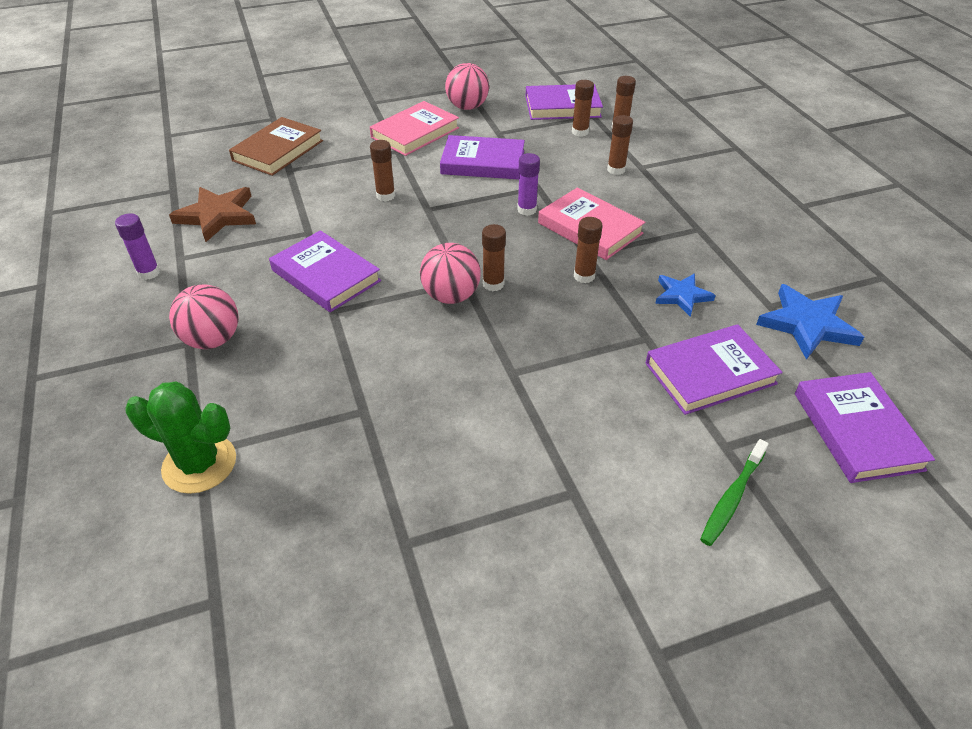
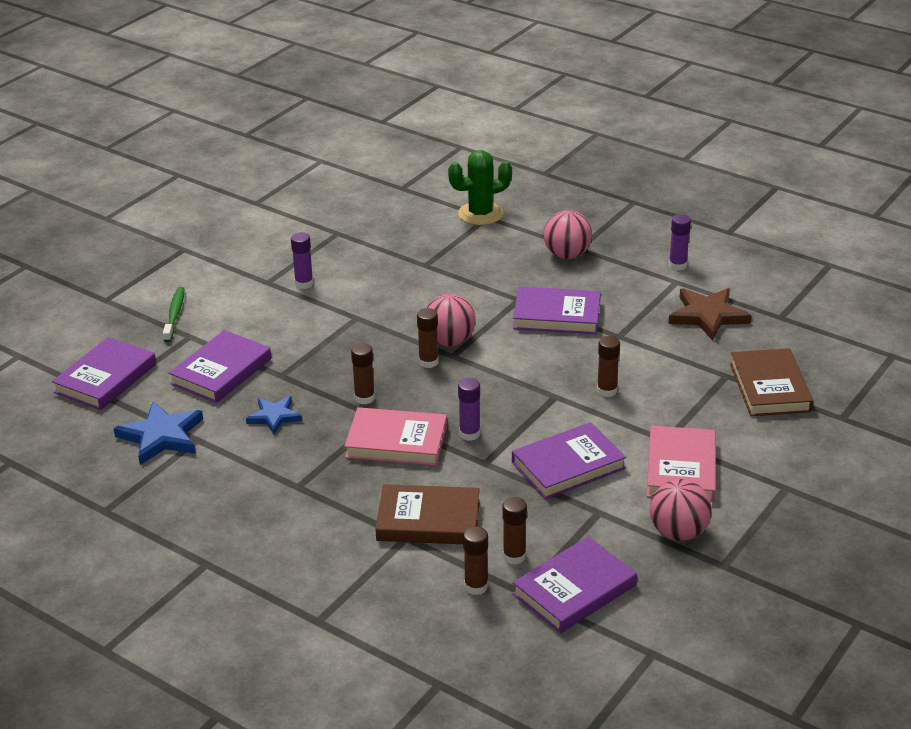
camera: 145 degrees right, 10 degrees down
brown glue stick [607,115,633,175] -> brown book [375,484,480,544]
purple book [795,372,935,483] -> purple book turned 75 degrees clockwise [52,337,156,410]
none -> purple glue stick [291,232,313,289]

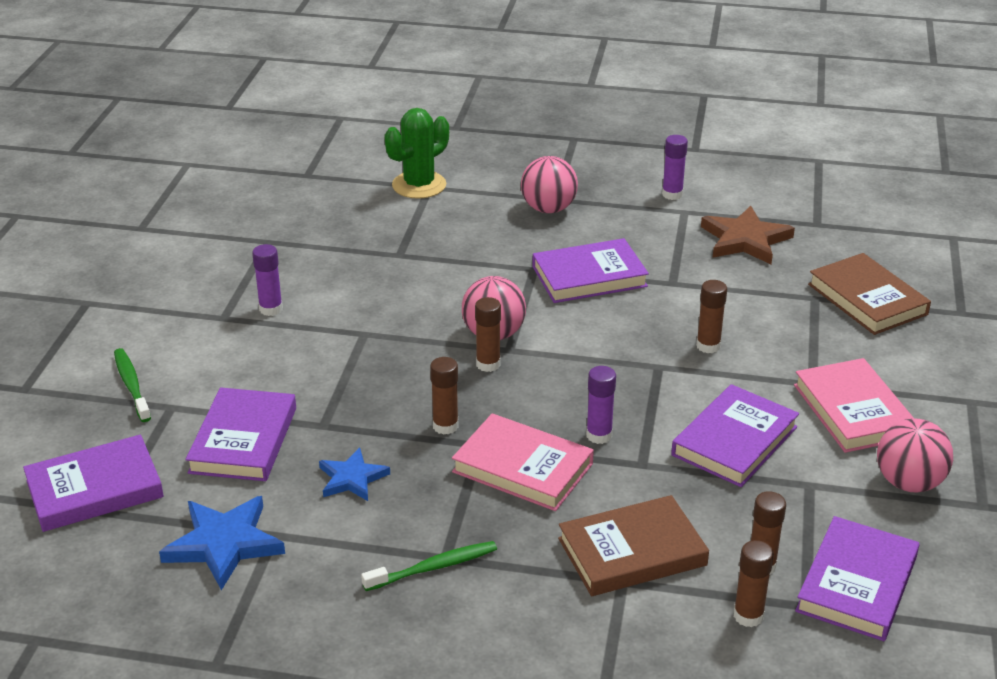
camera: 25 degrees left, 0 degrees up
purple book [52,337,156,410] -> purple book turned 60 degrees clockwise [23,434,164,532]
pink book [344,407,447,466] -> pink book turned 45 degrees clockwise [452,413,594,511]
none -> green toothbrush [361,541,497,591]

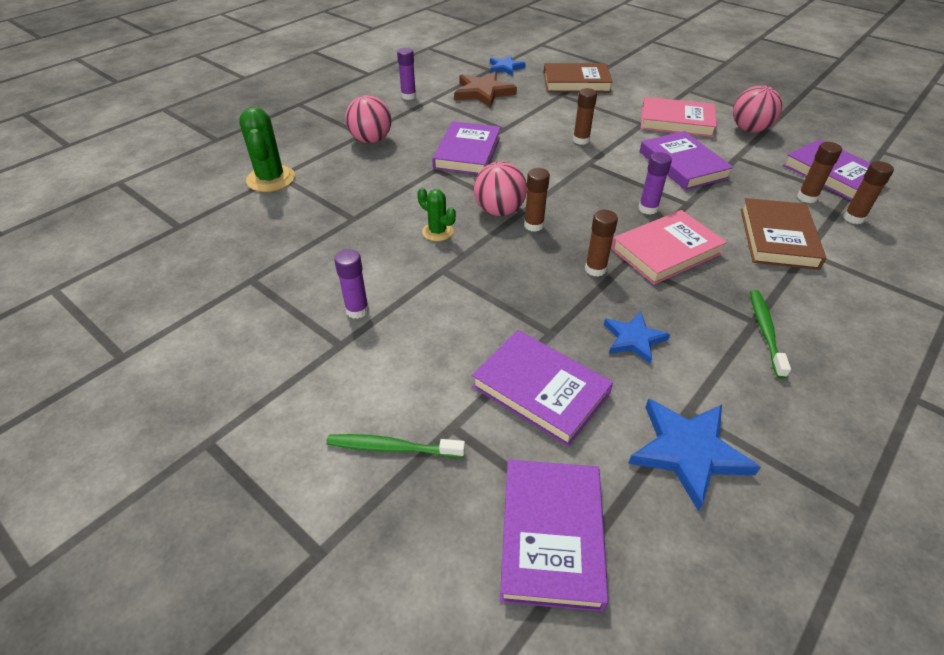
camera: 60 degrees left, 10 degrees up
none -> green cactus [417,187,456,241]
none -> blue star [490,55,526,76]

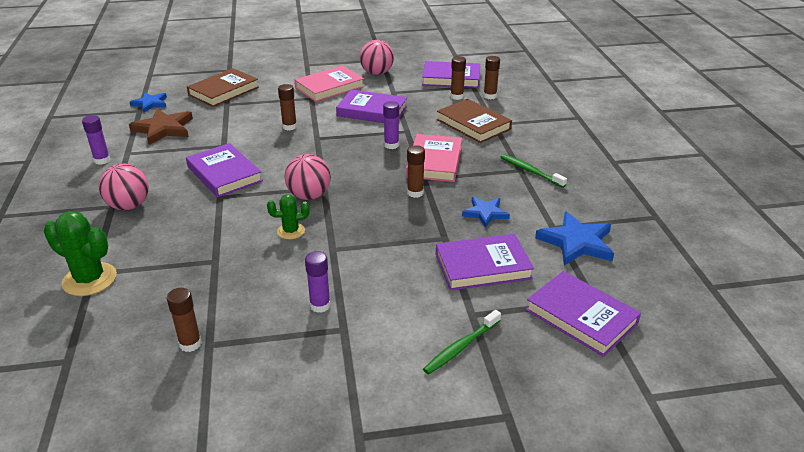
camera: 50 degrees left, 10 degrees down
brown glue stick [524,168,550,232] -> brown glue stick moved to [167,288,202,352]

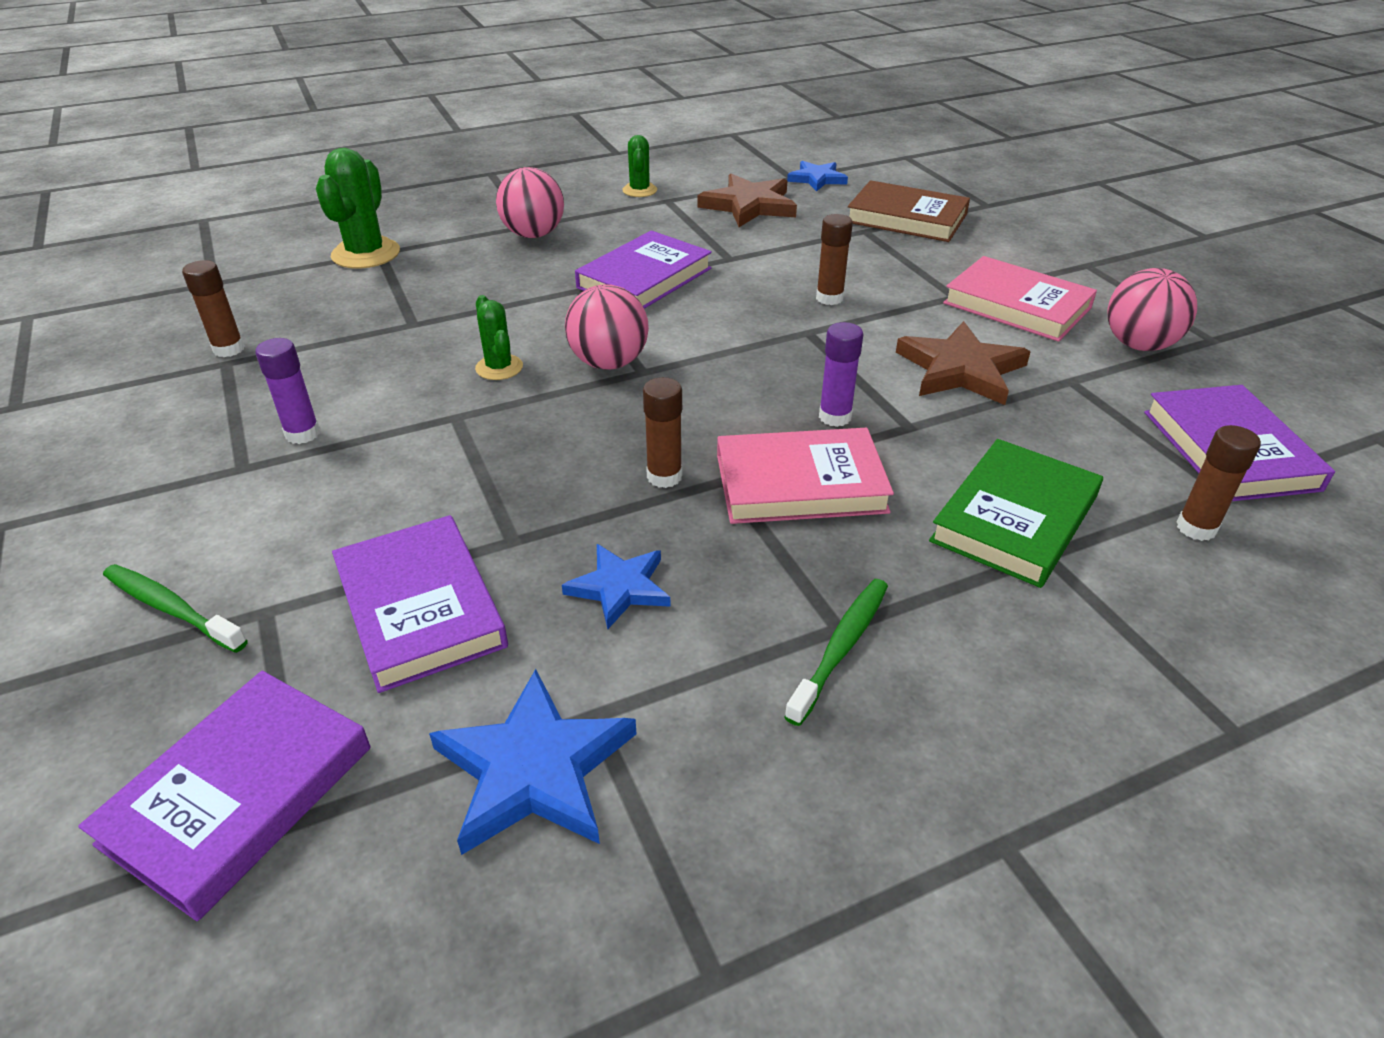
camera: 75 degrees right, 5 degrees up
purple glue stick [82,115,111,165] -> green cactus [622,135,657,197]
purple book [336,90,407,123] -> brown star [896,321,1031,405]
brown book [437,99,512,143] -> green book [929,439,1103,588]
brown glue stick [450,56,466,100] -> none

